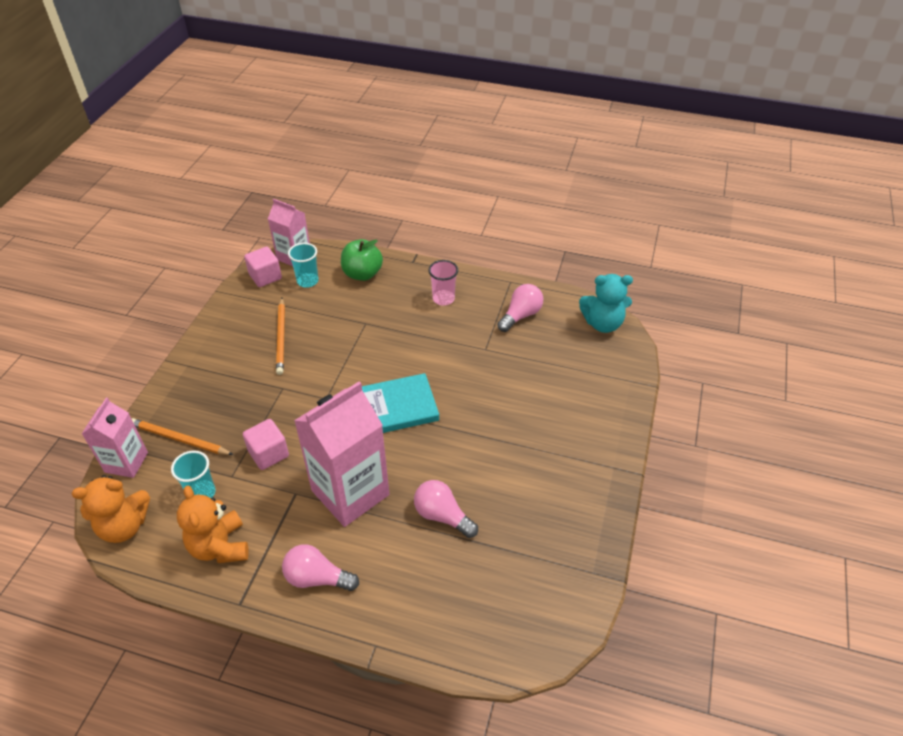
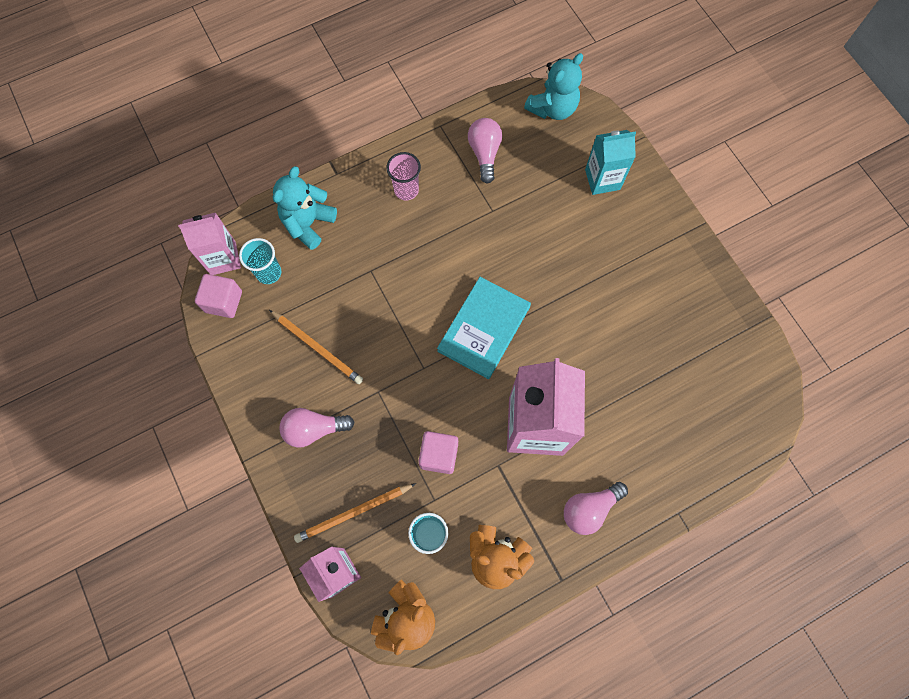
camera: 45 degrees left, 25 degrees up
green apple [341,239,383,281] -> turquoise teddy bear [273,166,337,250]
pink light bulb [414,480,478,538] -> pink light bulb moved to [279,408,355,448]
none -> turquoise carton [585,130,636,195]

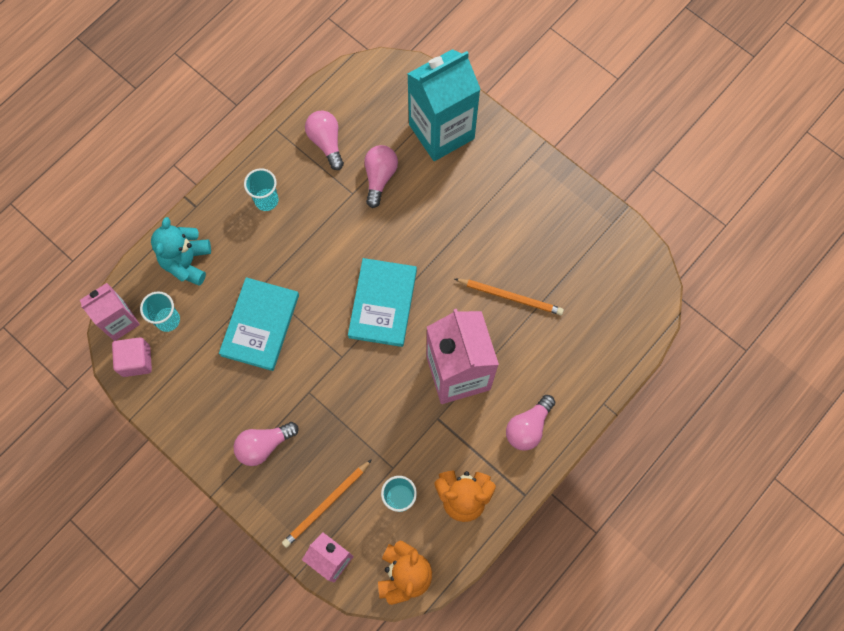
camera: 20 degrees left, 0 degrees up
orange pencil [269,310,363,384] -> orange pencil moved to [455,279,564,315]
pink cup [386,152,421,200] -> turquoise cup [244,168,279,211]
pink cube [419,431,458,474] -> none
turquoise teddy bear [524,53,583,120] -> none
turquoise carton [585,130,636,195] -> turquoise carton [408,49,481,161], size x1.73
none -> turquoise book [219,277,299,371]
none -> pink light bulb [364,145,398,208]

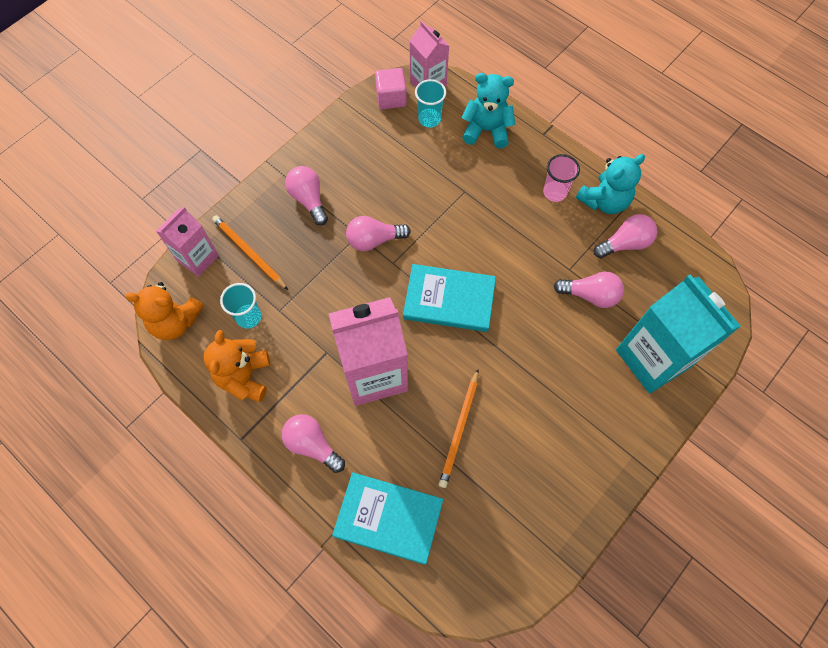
camera: 90 degrees right, 5 degrees down
turquoise book [219,277,299,371] -> turquoise book moved to [332,472,443,565]
turquoise cup [244,168,279,211] -> pink cup [543,154,580,202]
none -> pink light bulb [346,216,411,251]
none -> turquoise teddy bear [576,154,645,214]

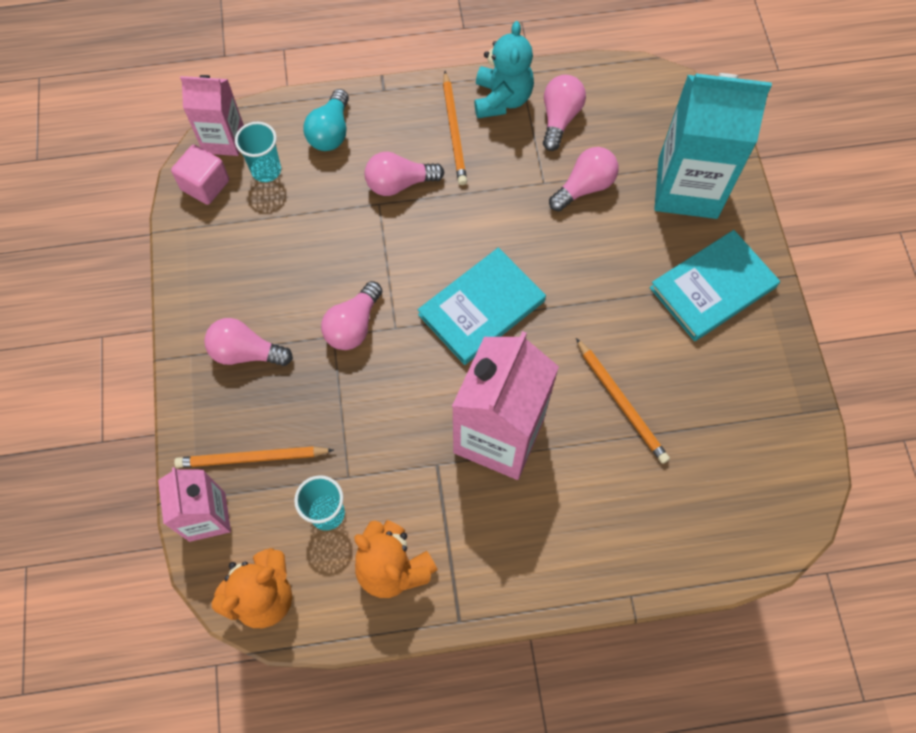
camera: 50 degrees left, 0 degrees up
pink light bulb [282,414,345,473] -> pink light bulb moved to [365,152,444,196]
turquoise book [332,472,443,565] -> turquoise book moved to [650,230,780,341]
turquoise teddy bear [461,73,515,148] -> turquoise light bulb [304,89,349,151]
pink cup [543,154,580,202] -> orange pencil [443,71,467,185]

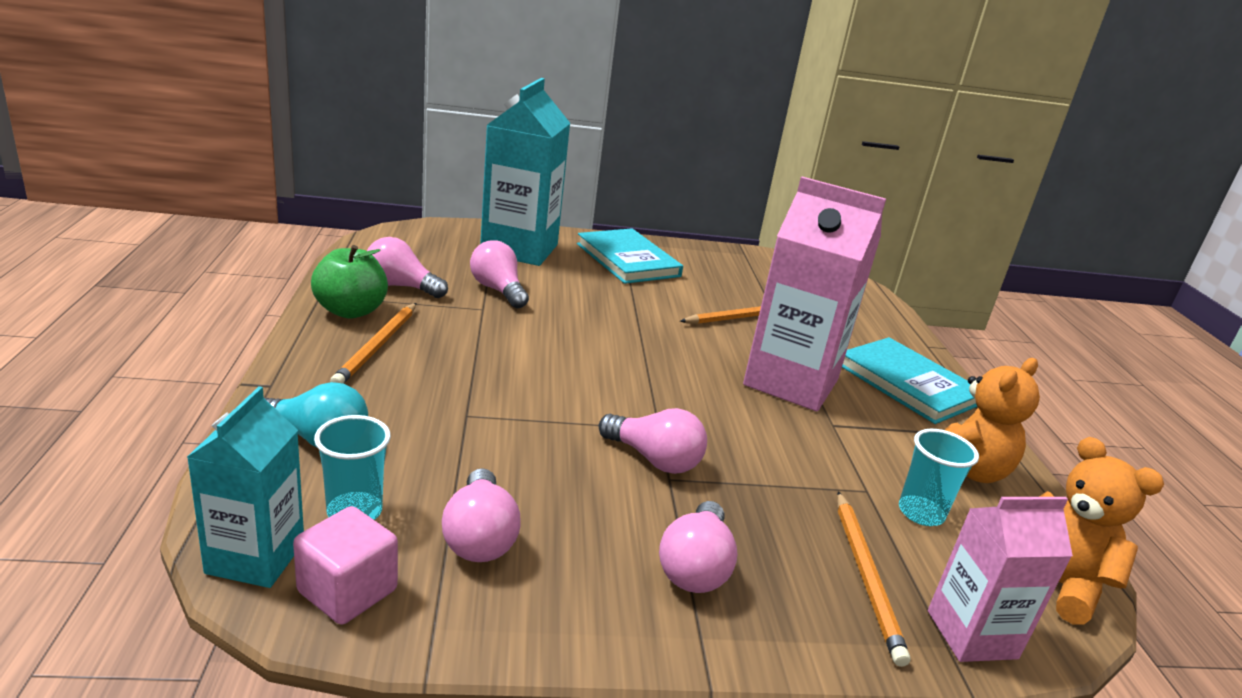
camera: 90 degrees left, 40 degrees down
pink carton [180,75,244,156] -> turquoise carton [187,386,304,588]
pink light bulb [365,152,444,196] -> pink light bulb moved to [442,468,521,562]
turquoise book [418,247,546,365] -> turquoise book moved to [842,337,978,424]
orange pencil [443,71,467,185] -> orange pencil turned 105 degrees clockwise [330,303,416,384]
turquoise teddy bear [474,21,534,118] -> green apple [311,245,388,319]

